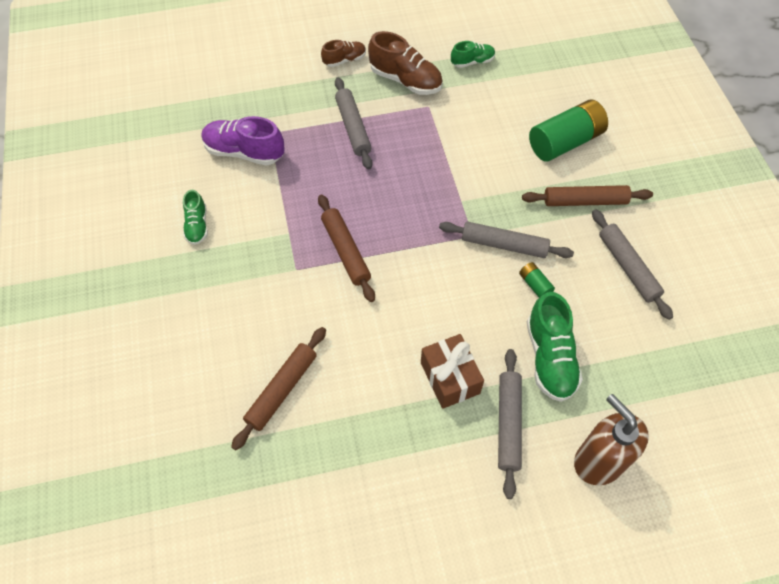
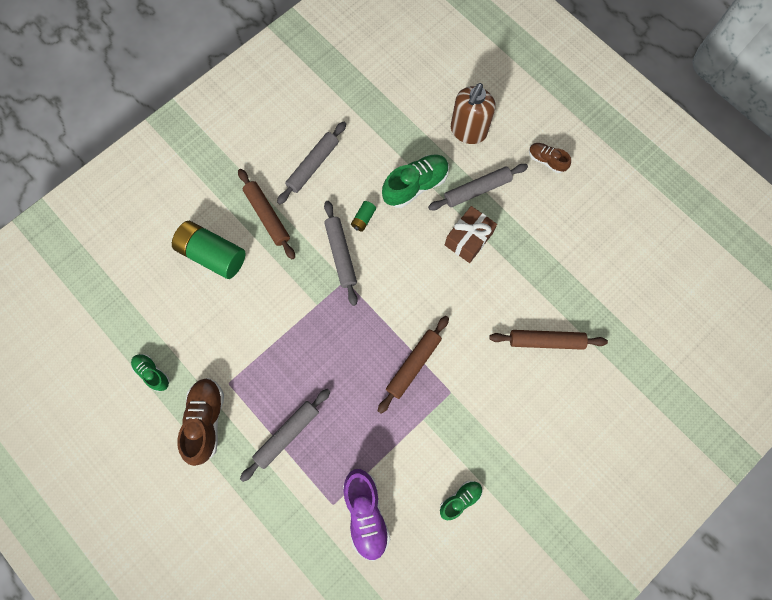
camera: 120 degrees left, 15 degrees up
brown shoe [321,40,366,67] -> brown shoe moved to [529,143,571,173]

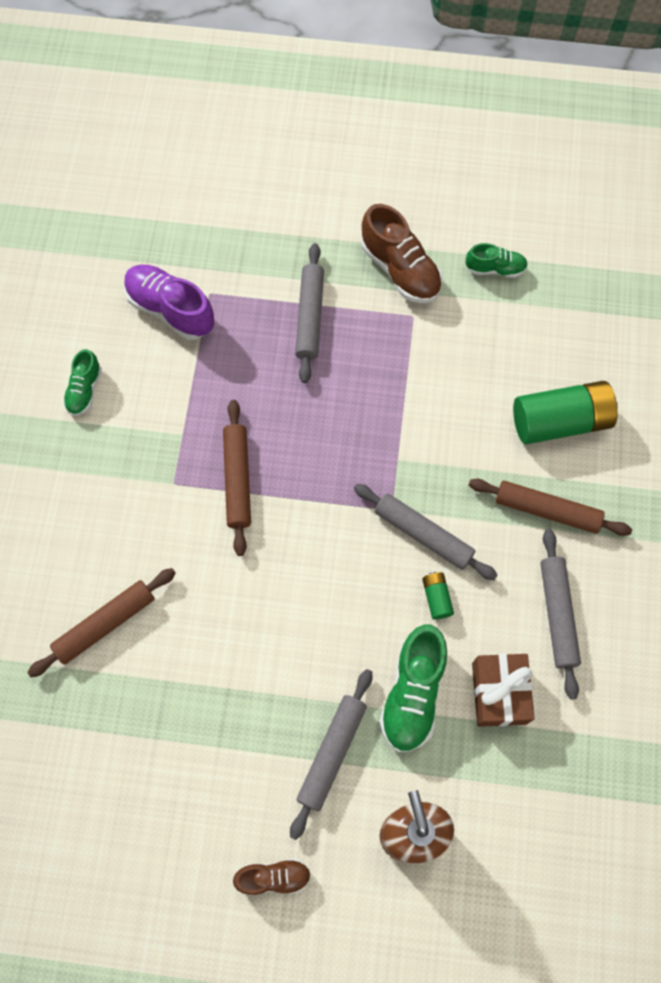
camera: 140 degrees right, 5 degrees down
brown gift [445,206,497,263] -> brown gift moved to [472,654,535,727]

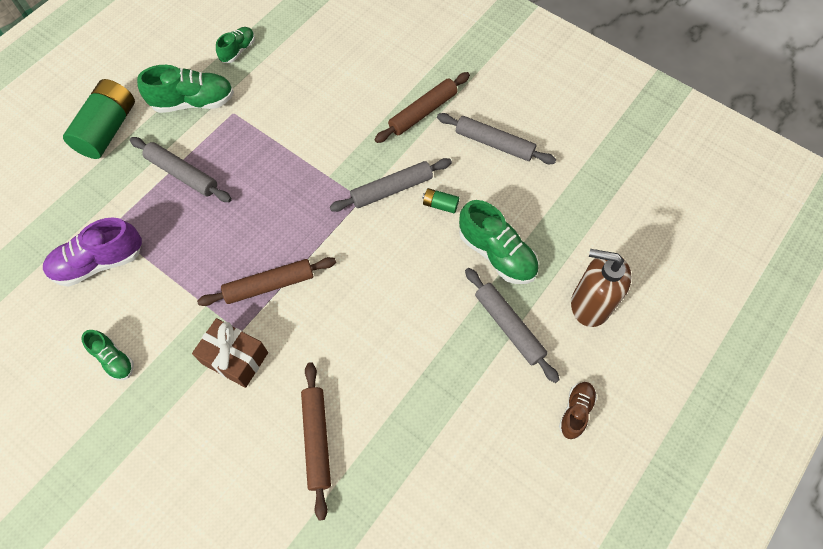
camera: 60 degrees left, 5 degrees down
brown rolling pin [223,400,251,556] -> brown rolling pin turned 45 degrees counterclockwise [197,257,336,306]
brown shoe [362,204,443,303] -> green shoe [137,65,234,113]
brown gift [472,654,535,727] -> brown gift moved to [192,318,268,388]
green battery [513,381,618,444] -> green battery moved to [63,79,135,159]

